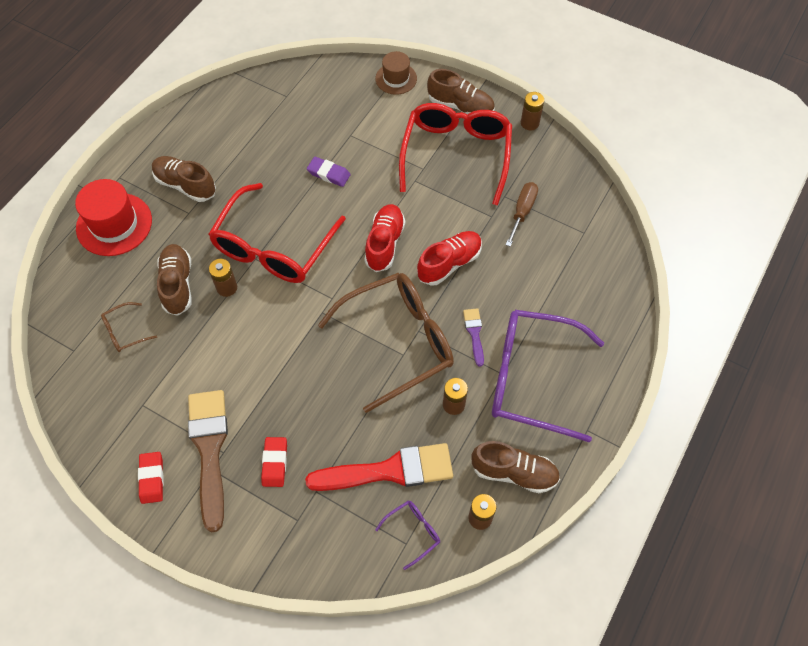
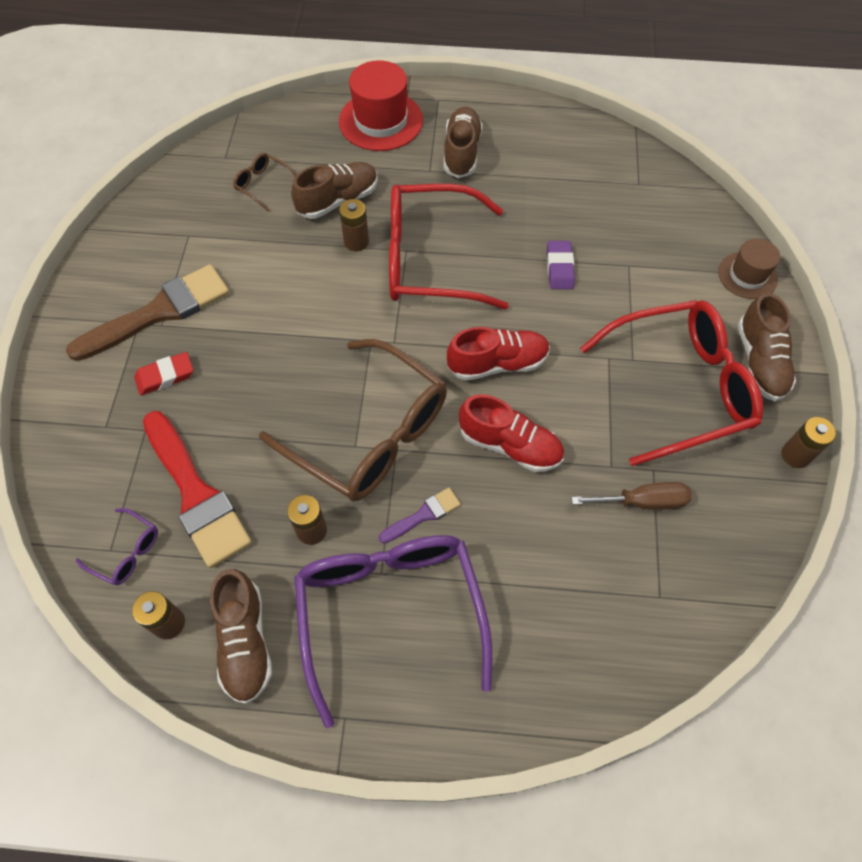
camera: 65 degrees right, 0 degrees up
red eraser [138,452,164,504] -> none

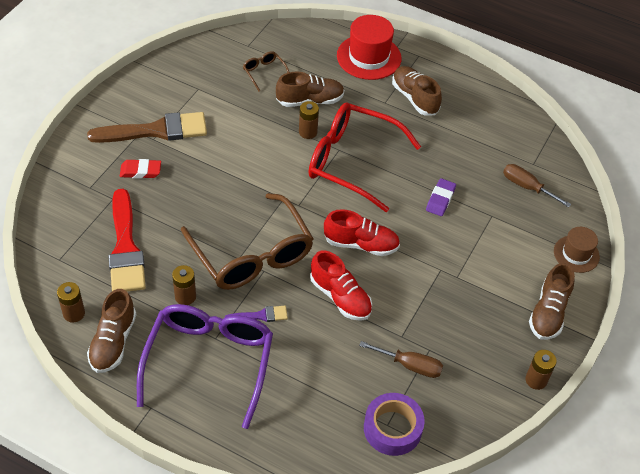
camera: 20 degrees right, 10 degrees down
purple glasses [76,508,158,585] -> none
brown shoe [444,107,483,178] -> brown shoe turned 60 degrees counterclockwise [392,66,442,116]
red glasses [580,300,763,466] -> none
none -> purple tape [364,393,425,456]
none -> brown screwdriver [503,164,571,207]

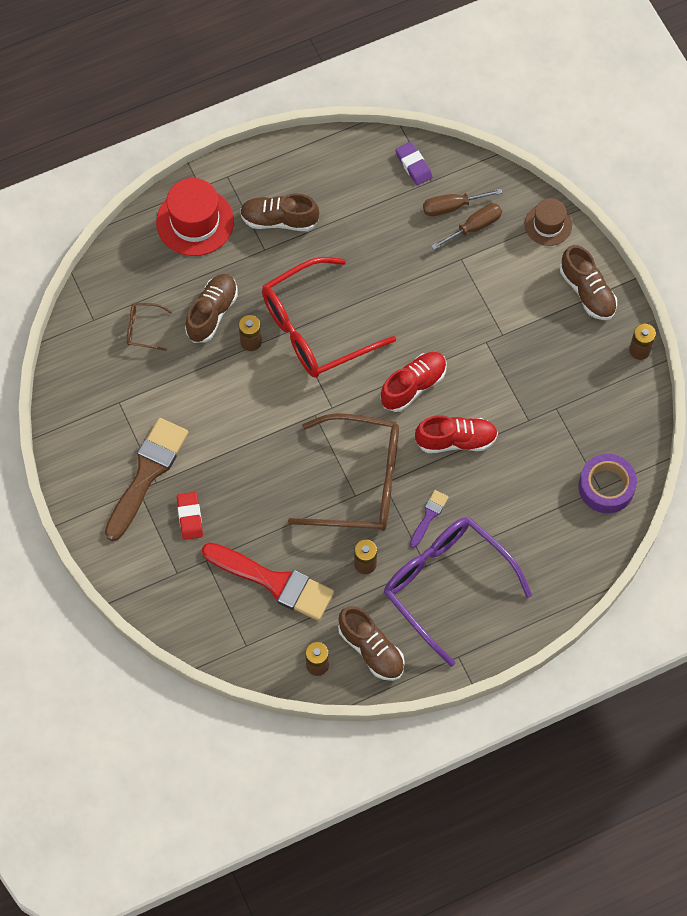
camera: 50 degrees left, 15 degrees up
red eraser [120,159,161,178] -> red eraser turned 45 degrees counterclockwise [177,492,203,540]
brown screwdriver [359,341,443,378] -> brown screwdriver moved to [431,203,502,250]
purple eraser [426,178,456,216] -> purple eraser moved to [396,142,432,185]

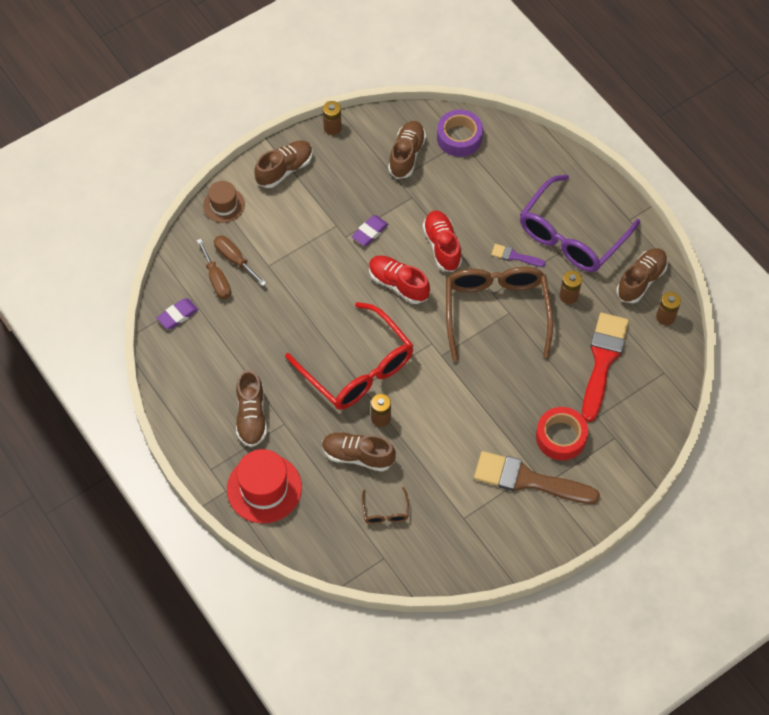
camera: 100 degrees left, 5 degrees down
red eraser [177,492,203,540] -> red tape [536,407,588,460]
none -> purple eraser [351,215,389,246]
none -> brown shoe [388,121,426,179]

